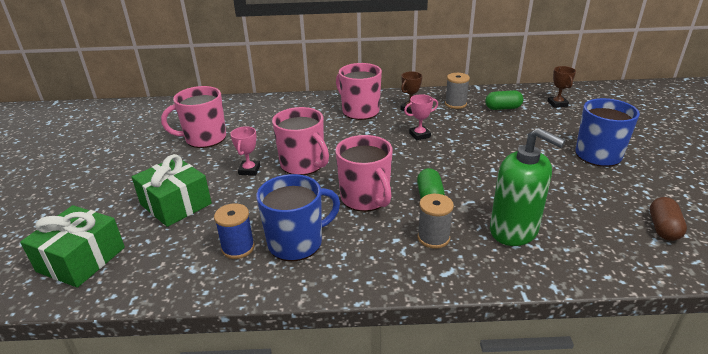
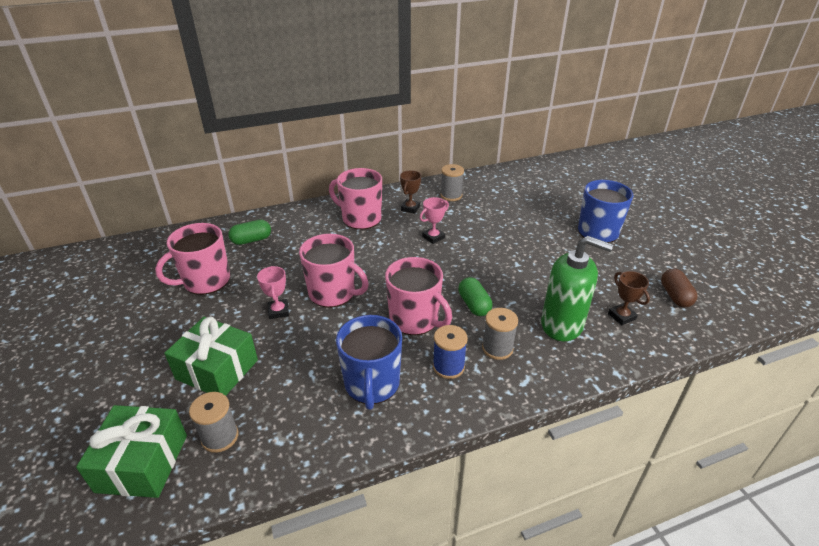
camera: 20 degrees left, 5 degrees up
blue spool [214,203,255,259] -> blue spool moved to [433,325,468,379]
blue mug [256,174,340,261] -> blue mug turned 135 degrees clockwise [336,315,402,410]
green capsule [485,90,523,110] -> green capsule moved to [228,220,271,245]
brown trophy [547,66,576,108] -> brown trophy moved to [608,271,650,325]
none -> grey spool [189,392,239,453]

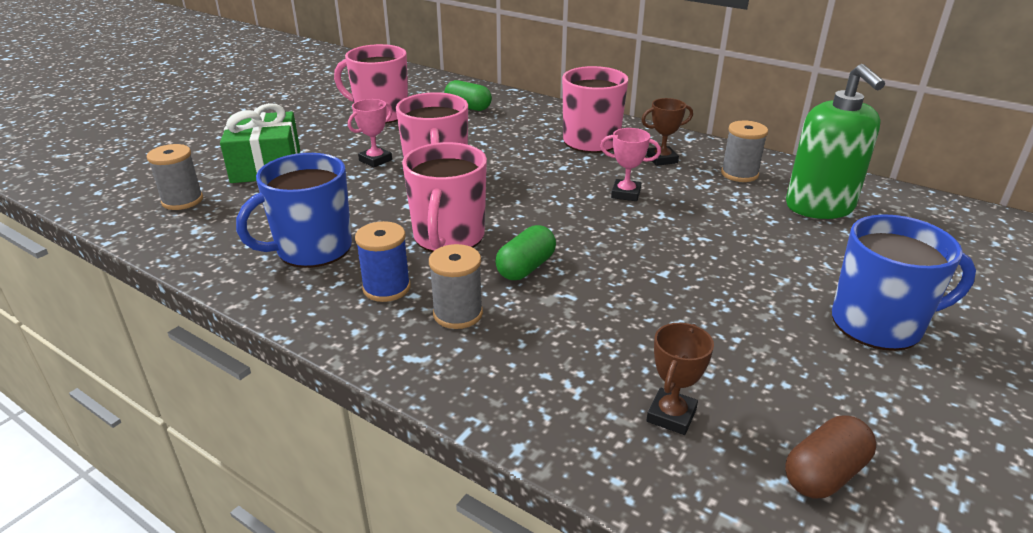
camera: 55 degrees right, 5 degrees down
green gift [76,405,187,498] -> none
green soap dispenser [541,236,613,341] -> green soap dispenser moved to [786,64,885,219]

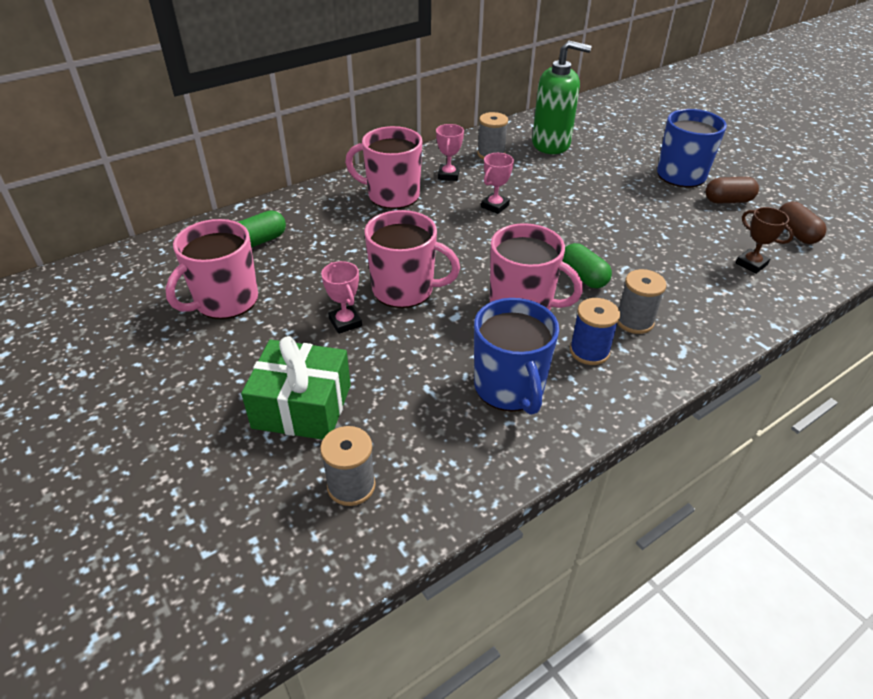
camera: 70 degrees left, 10 degrees up
brown trophy [642,98,693,166] -> pink trophy [436,124,464,181]
none -> brown capsule [706,177,759,204]

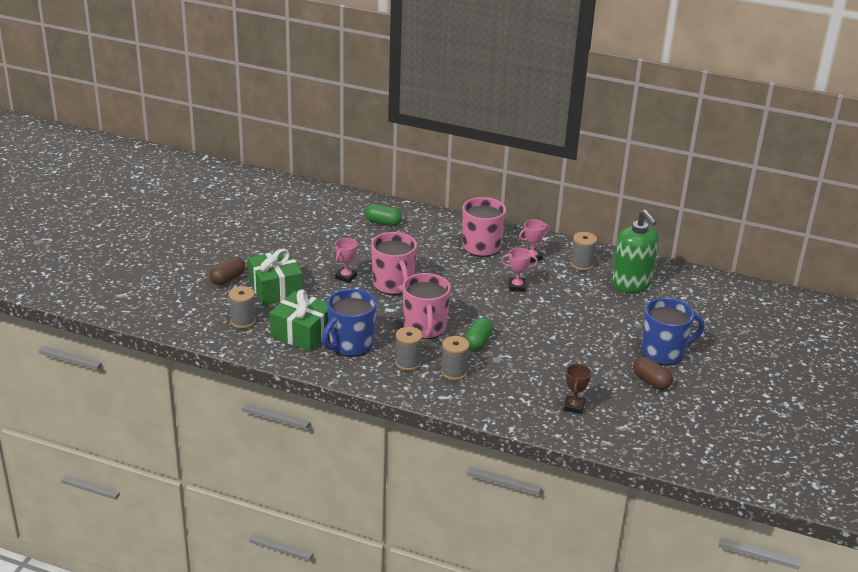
camera: 55 degrees right, 10 degrees down
pink mug [166,219,258,319] -> none
blue spool [570,298,620,365] -> grey spool [395,327,423,371]
brown capsule [779,202,827,244] -> brown capsule moved to [210,257,245,285]
none -> green gift [270,289,329,352]

